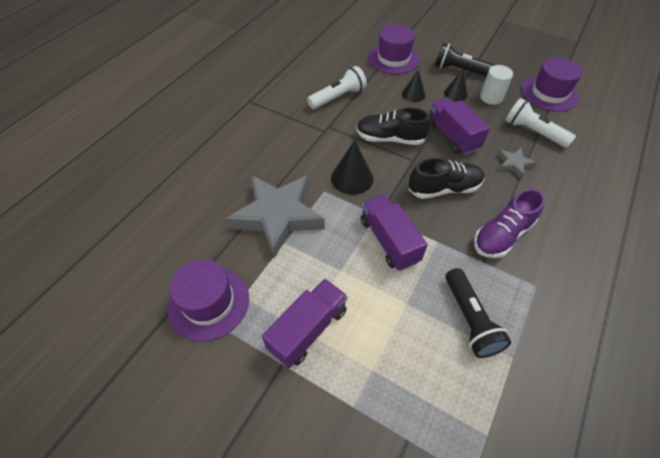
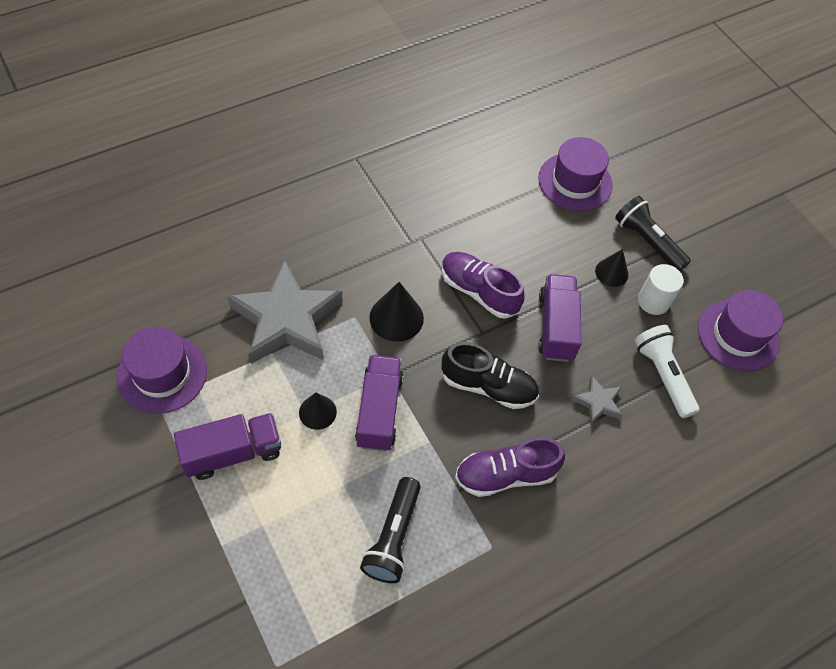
camera: 25 degrees right, 5 degrees up
white flashlight [307,66,367,109] -> none
black shoe [356,107,431,145] -> purple shoe [442,252,524,319]
black cone [402,70,425,102] -> black cone moved to [299,392,337,430]

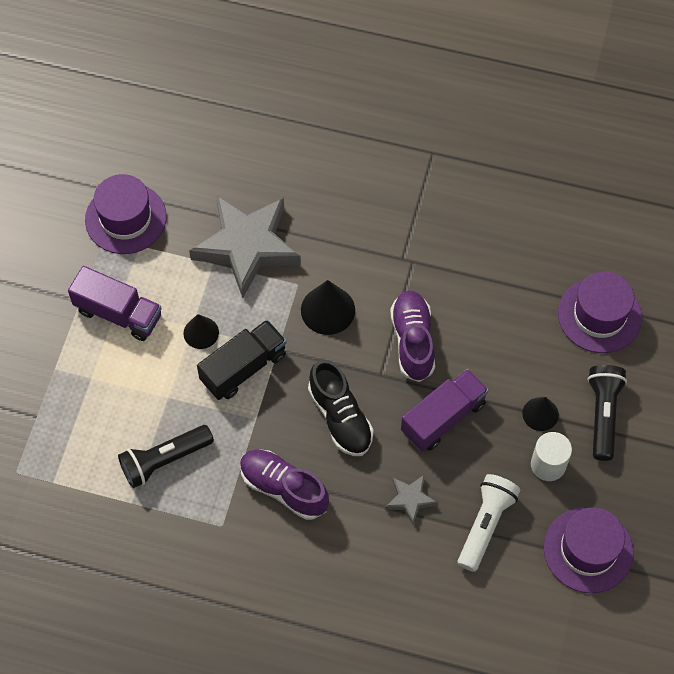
camera: 50 degrees right, 5 degrees up
purple truck [355,355,404,451] -> black truck [197,320,286,400]

